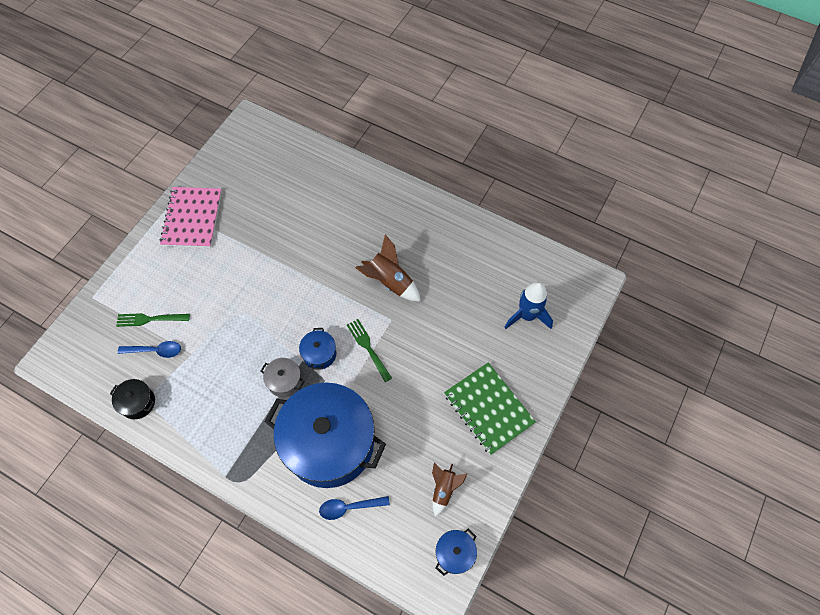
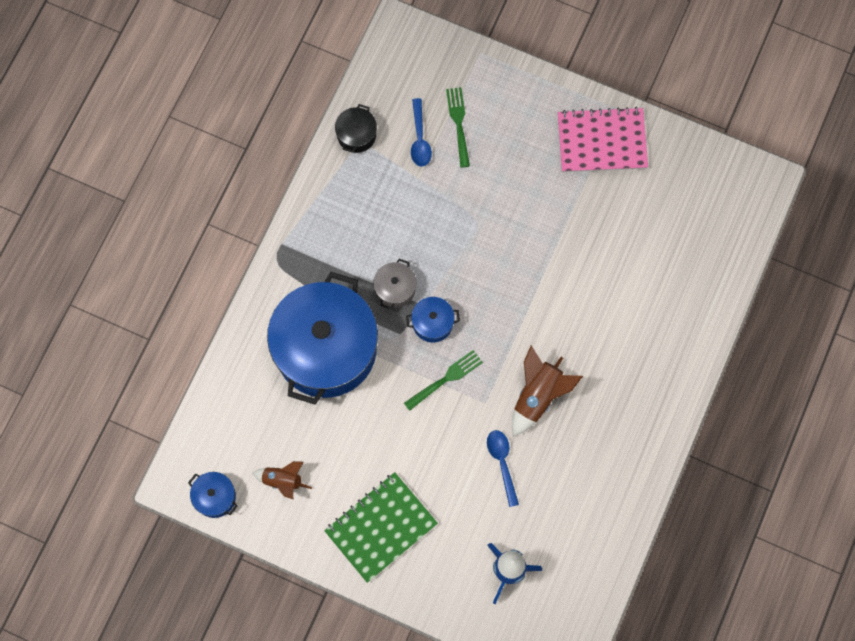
camera: 85 degrees right, 10 degrees up
blue spoon [319,496,390,520] -> blue spoon moved to [487,430,519,507]

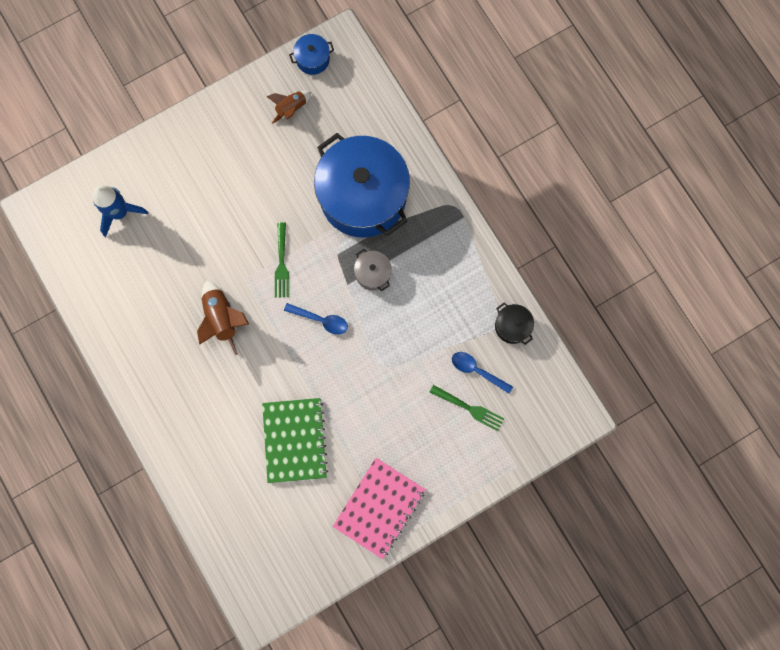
camera: 125 degrees right, 5 degrees up
green notebook [324,472,438,583] -> green notebook moved to [262,398,328,483]
blue pot [406,297,460,343] -> none
blue spoon [487,430,519,507] -> blue spoon moved to [284,303,348,335]

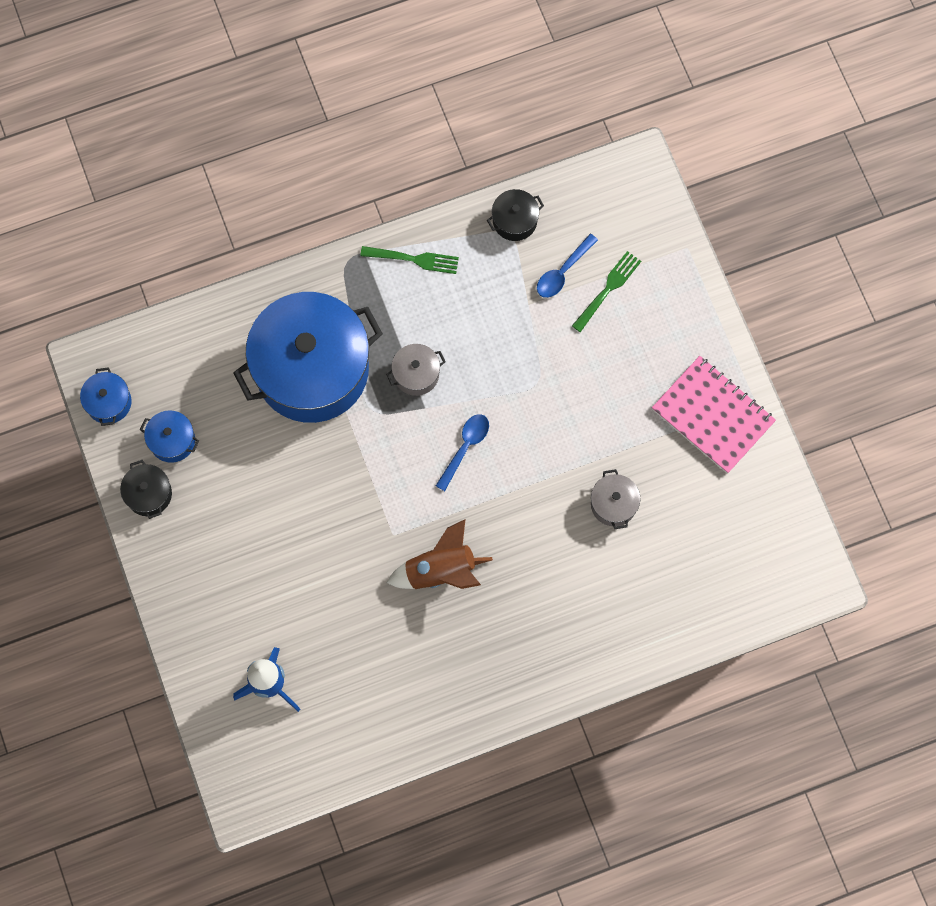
camera: 80 degrees left, 5 degrees down
green notebook [262,398,328,483] -> grey pot [591,469,640,529]
brown rocket [266,91,311,124] -> blue pot [139,410,199,463]
green fork [275,222,289,297] -> green fork moved to [360,246,459,274]
none -> black pot [120,460,172,519]

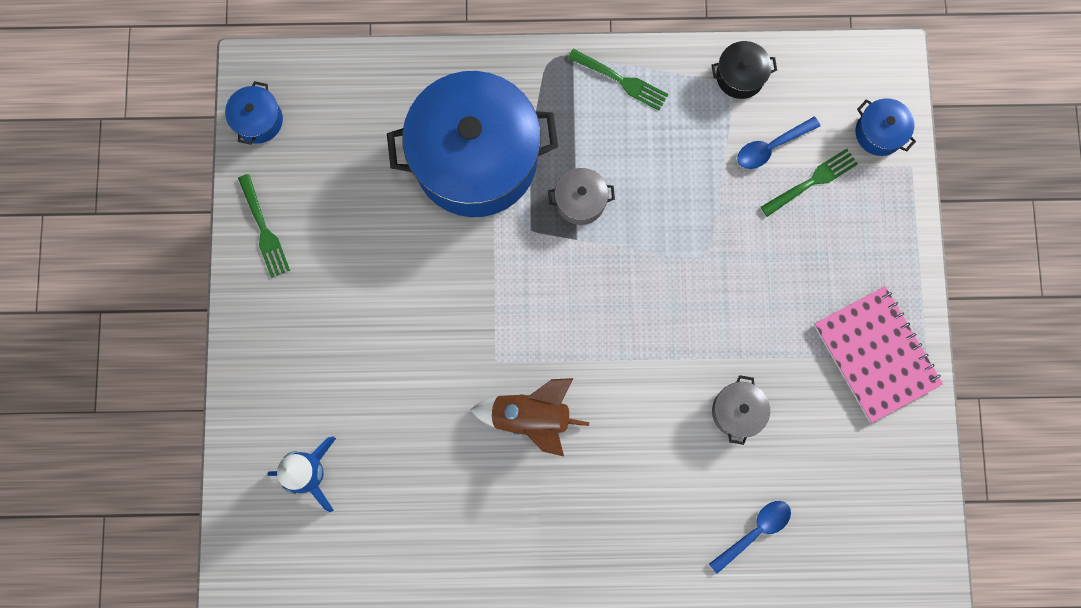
camera: 20 degrees right, 5 degrees up
black pot [120,460,172,519] -> green fork [238,174,290,278]
blue pot [139,410,199,463] -> blue pot moved to [856,98,916,156]
blue spoon [436,414,489,491] -> blue spoon moved to [709,501,791,574]

